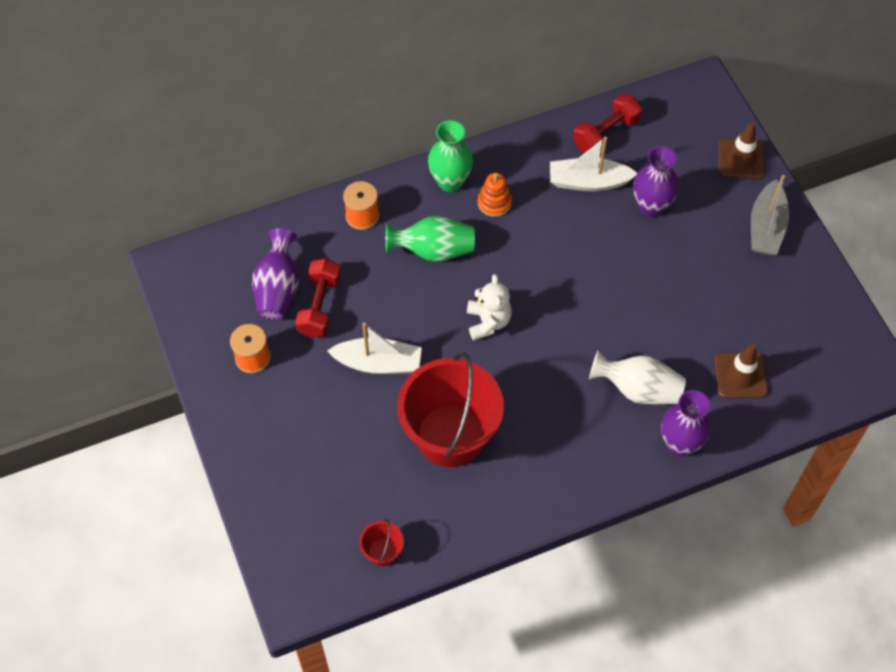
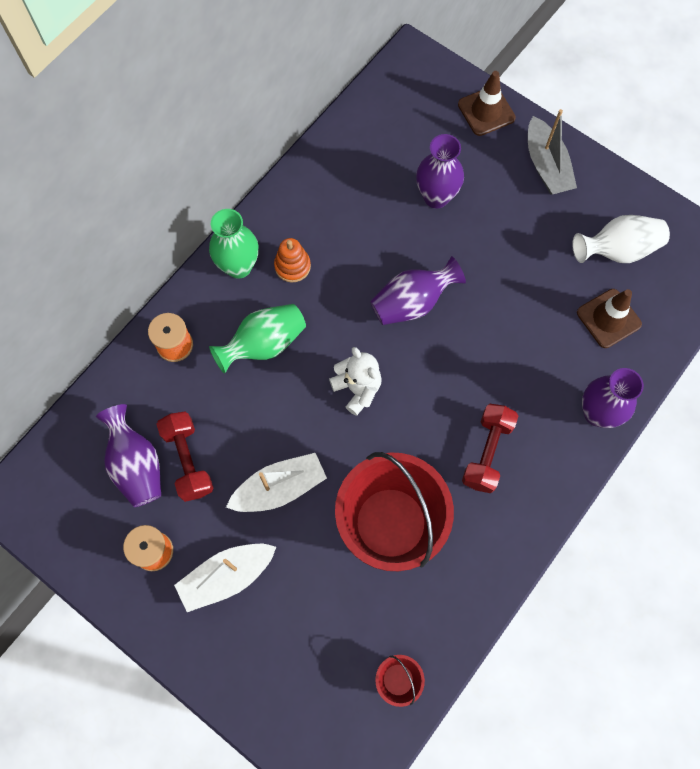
camera: 30 degrees left, 10 degrees up
white boat [550,137,637,191] -> white boat moved to [174,544,276,612]
red dumbbell [573,94,642,153] -> red dumbbell moved to [462,404,518,493]
white vase [589,351,686,404] -> white vase moved to [572,215,670,263]
none -> purple vase [370,256,466,325]

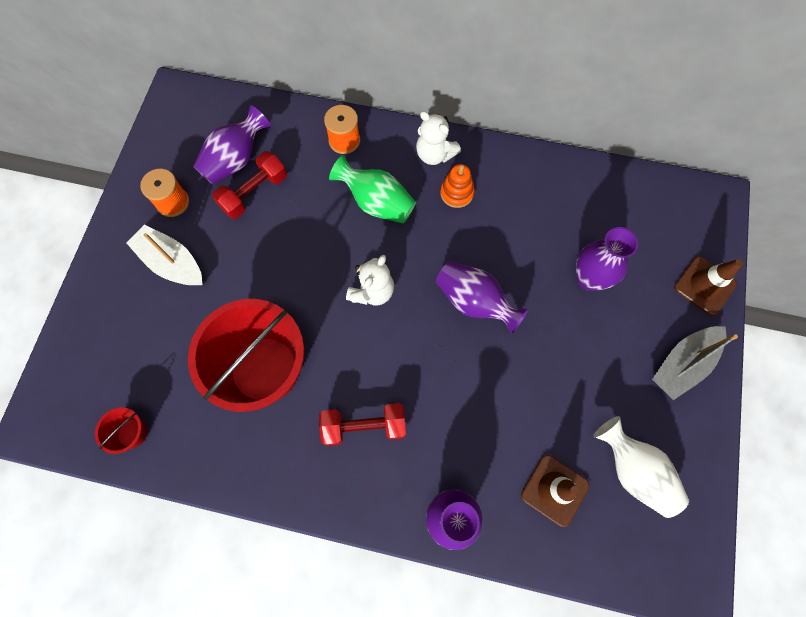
camera: 65 degrees right, 0 degrees up
green vase [209,209,258,278] -> white teddy bear [416,111,461,165]
white boat [226,453,327,512] -> none

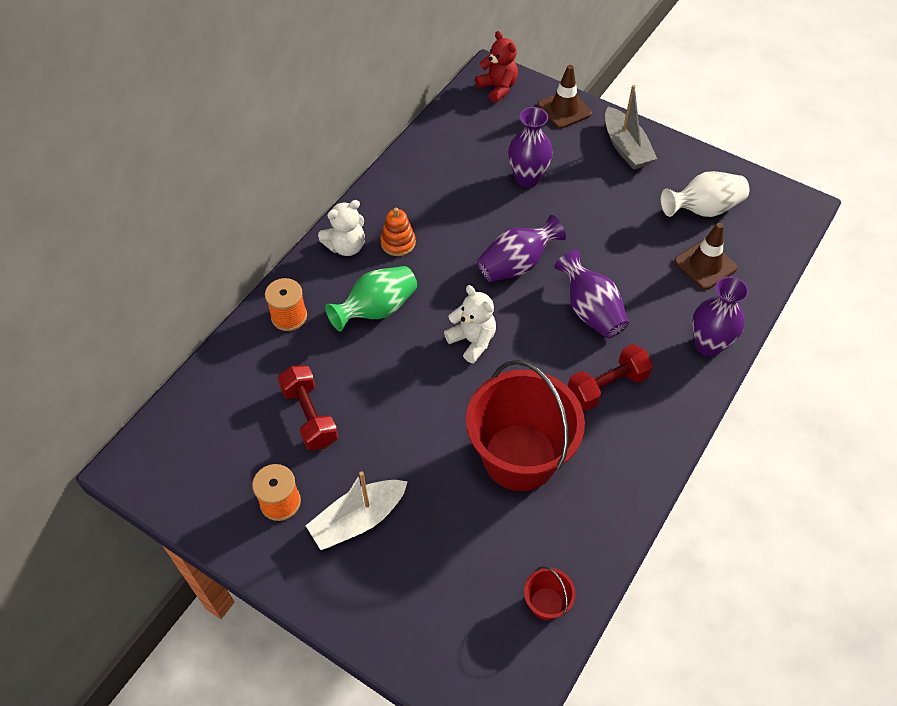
camera: 70 degrees left, 15 degrees down
purple vase [193,105,271,184] -> purple vase moved to [554,250,629,338]
red dumbbell [319,403,406,446] -> red dumbbell turned 45 degrees clockwise [568,344,653,411]
none -> red teddy bear [475,31,518,103]

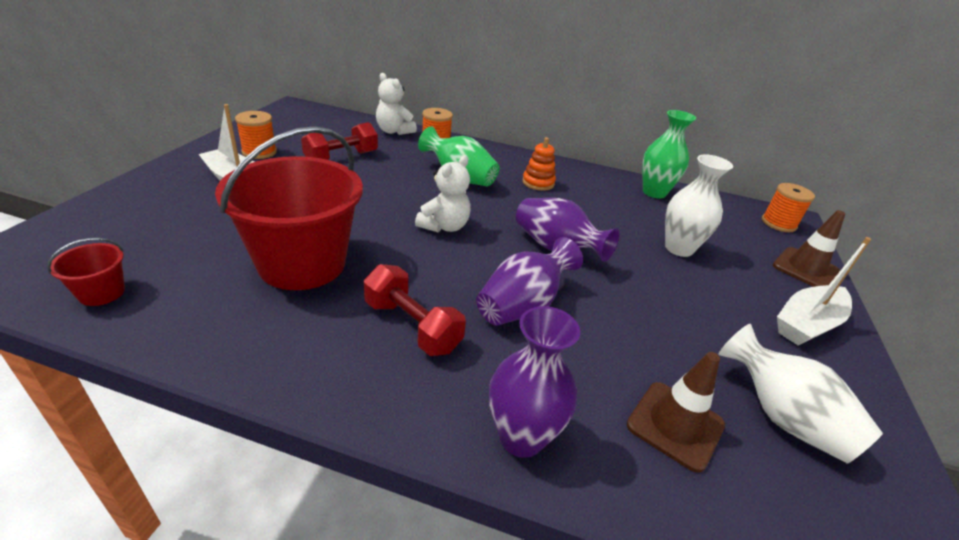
camera: 70 degrees right, 20 degrees down
white teddy bear [318,200,365,256] -> white teddy bear moved to [376,73,417,135]
red teddy bear [475,31,518,103] -> orange spool [762,183,815,232]
purple vase [508,107,553,188] -> white vase [665,154,733,257]
grey boat [605,85,657,170] -> white boat [777,237,871,346]
none -> green vase [642,110,696,198]

